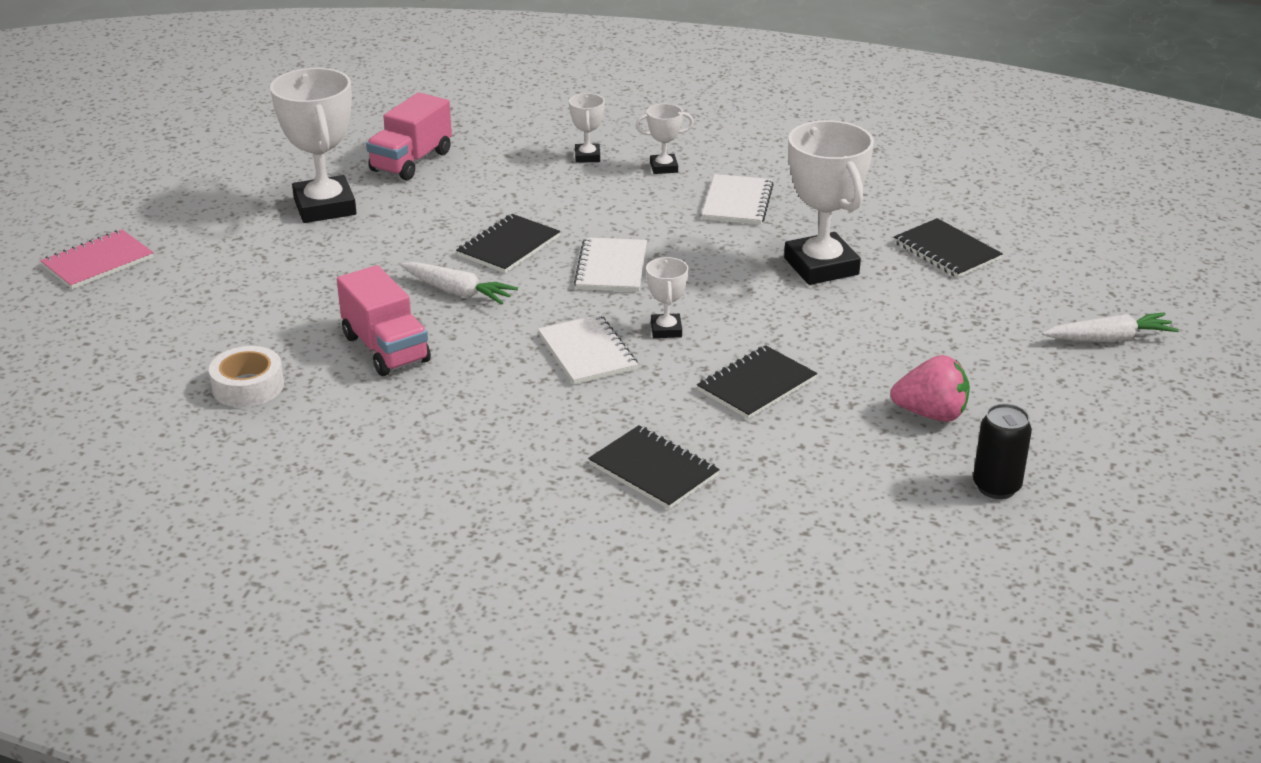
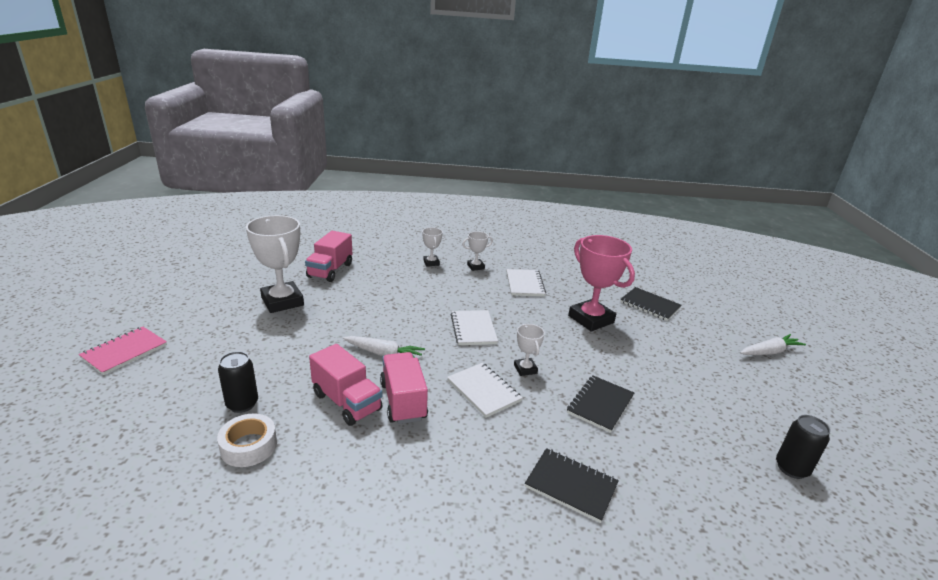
camera: 15 degrees left, 5 degrees down
black notebook [456,214,560,273] -> none
white trophy [784,120,874,285] -> pink trophy [568,235,635,331]
pink strawberry [890,355,970,422] -> none
none -> black can [218,351,258,413]
none -> pink truck [380,352,428,424]

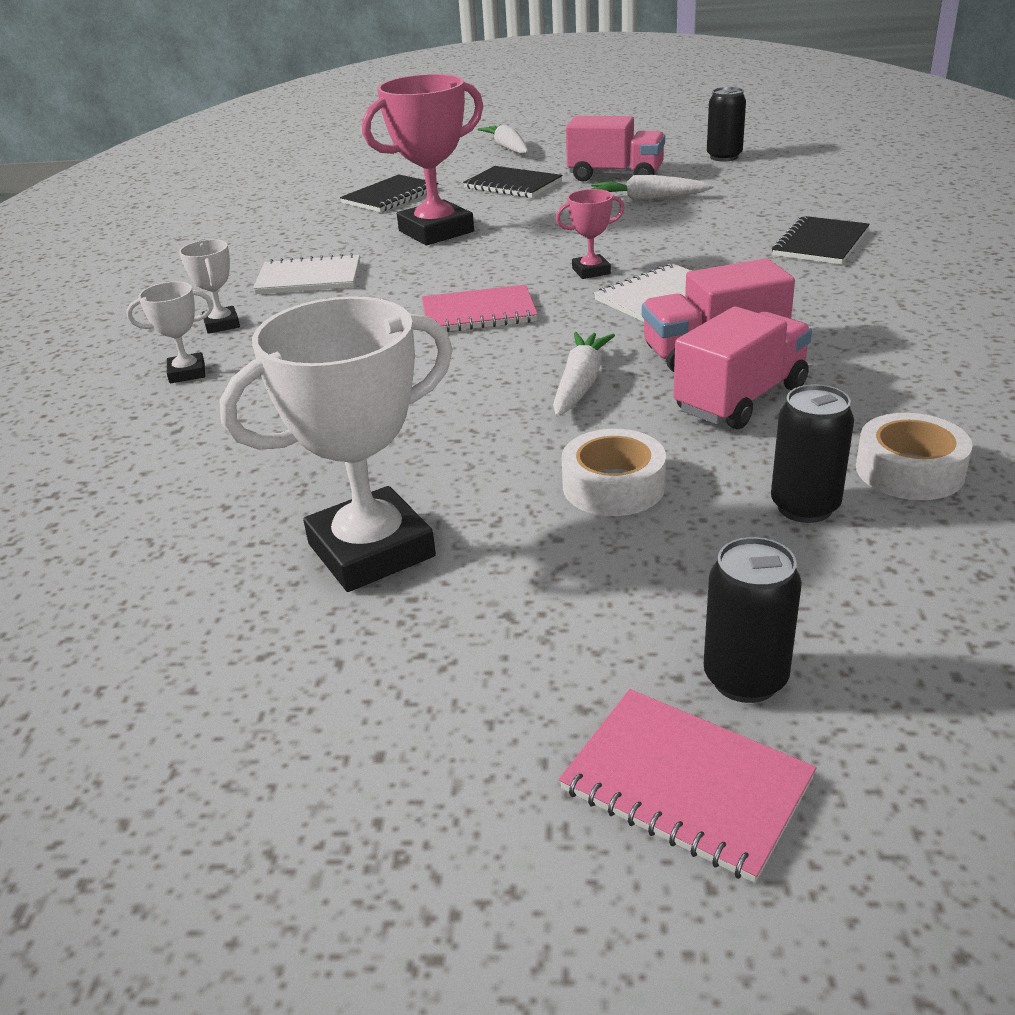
camera: 85 degrees left, 5 degrees up
pink truck [305,231,352,282] -> pink truck moved to [566,116,665,182]
white notebook [450,310,498,345] -> pink notebook [422,284,538,332]
white trophy [514,324,545,376] -> pink trophy [556,189,625,279]
black notebook [567,376,634,433] -> black notebook moved to [463,166,563,198]
none -> white tape [562,429,666,516]
none -> white carrot [591,175,714,201]
none -> black can [704,537,802,703]

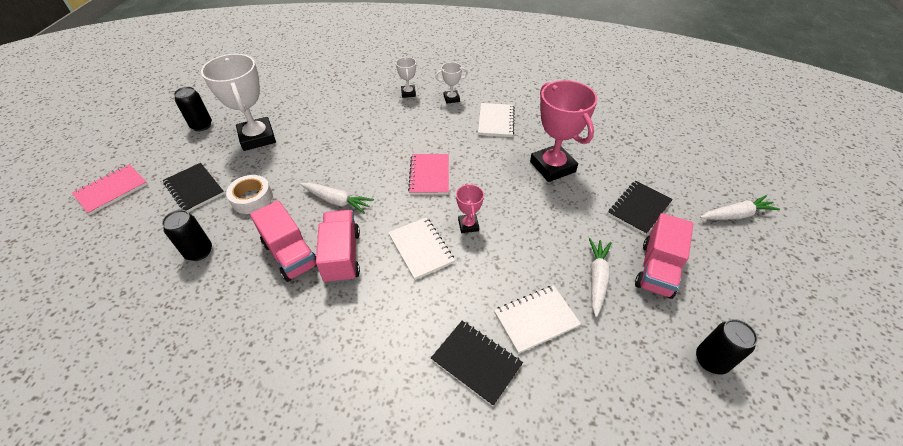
camera: 95 degrees right, 15 degrees up
black notebook [340,174,438,212] -> black notebook moved to [163,163,225,212]
black can [704,537,802,703] -> black can moved to [174,87,212,131]
white tape [856,413,973,500] -> none
none -> white notebook [494,285,581,354]

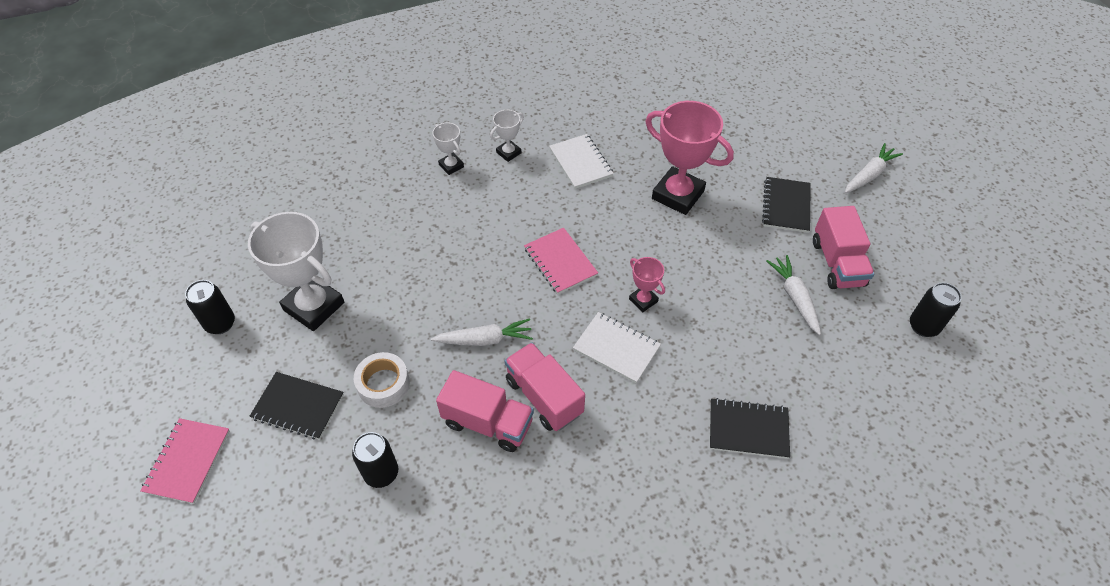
camera: 30 degrees left, 5 degrees up
white notebook [494,285,581,354] -> none

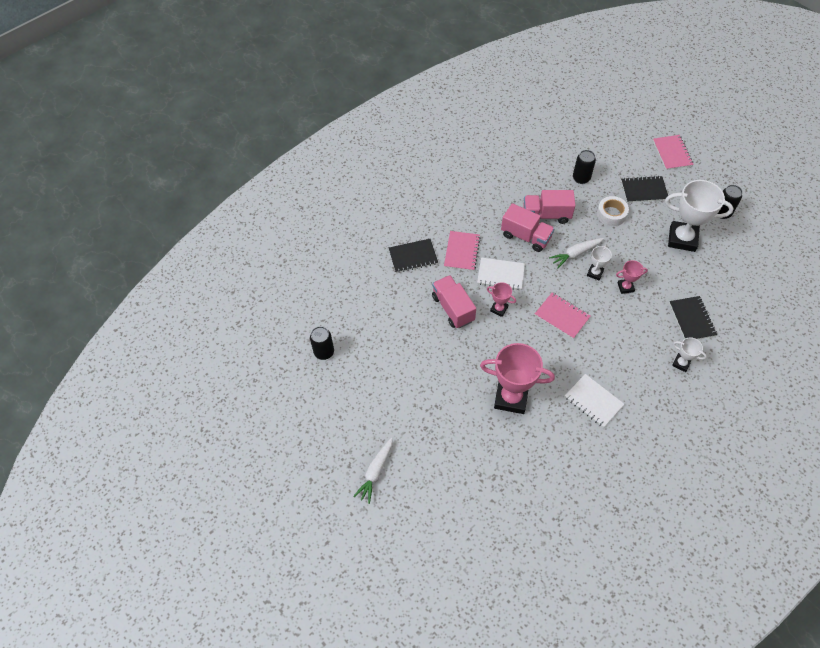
camera: 160 degrees right, 5 degrees up
white trophy [490,110,524,162] -> white trophy moved to [587,245,612,280]
black notebook [762,177,811,233] -> black notebook moved to [669,296,717,339]
white carrot [766,255,821,335] -> none
pink truck [813,206,874,289] -> pink truck moved to [432,275,476,328]
none -> pink notebook [444,231,480,271]
none -> pink trophy [616,260,648,294]

